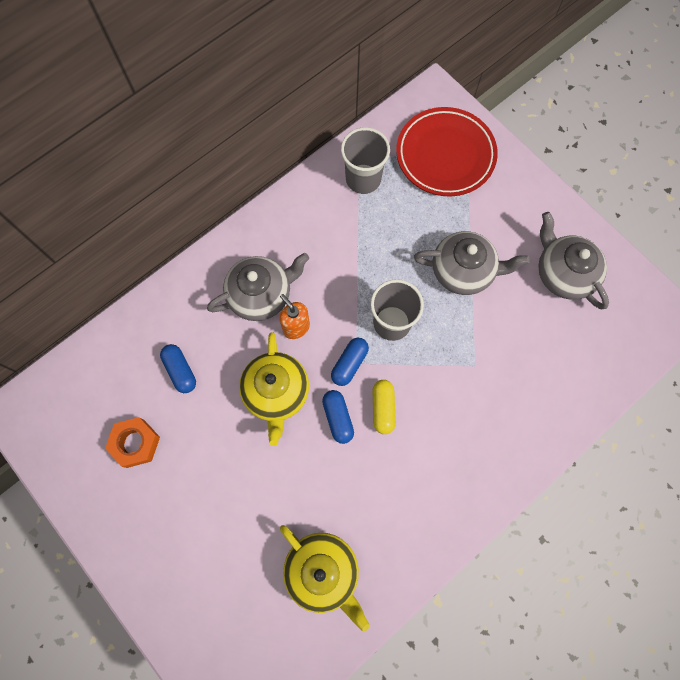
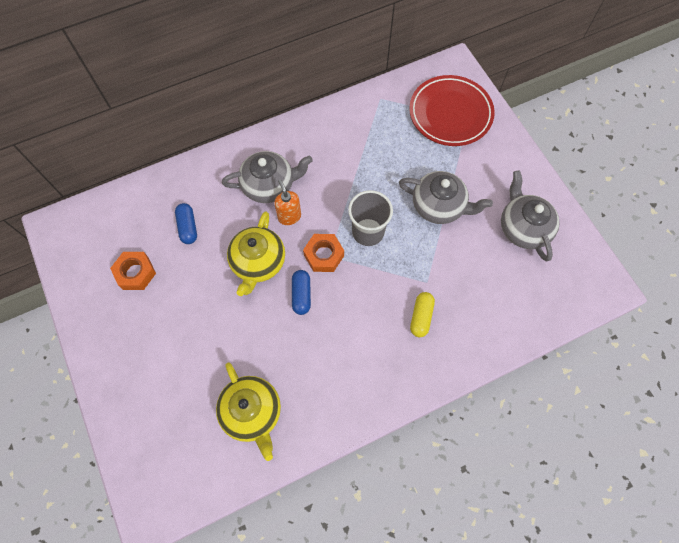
camera: 15 degrees right, 5 degrees down
blue capsule [331,338,369,386] -> orange nut [303,234,344,272]
grey cup [341,127,390,194] -> none
yellow capsule [372,380,396,434] -> yellow capsule moved to [410,292,435,337]

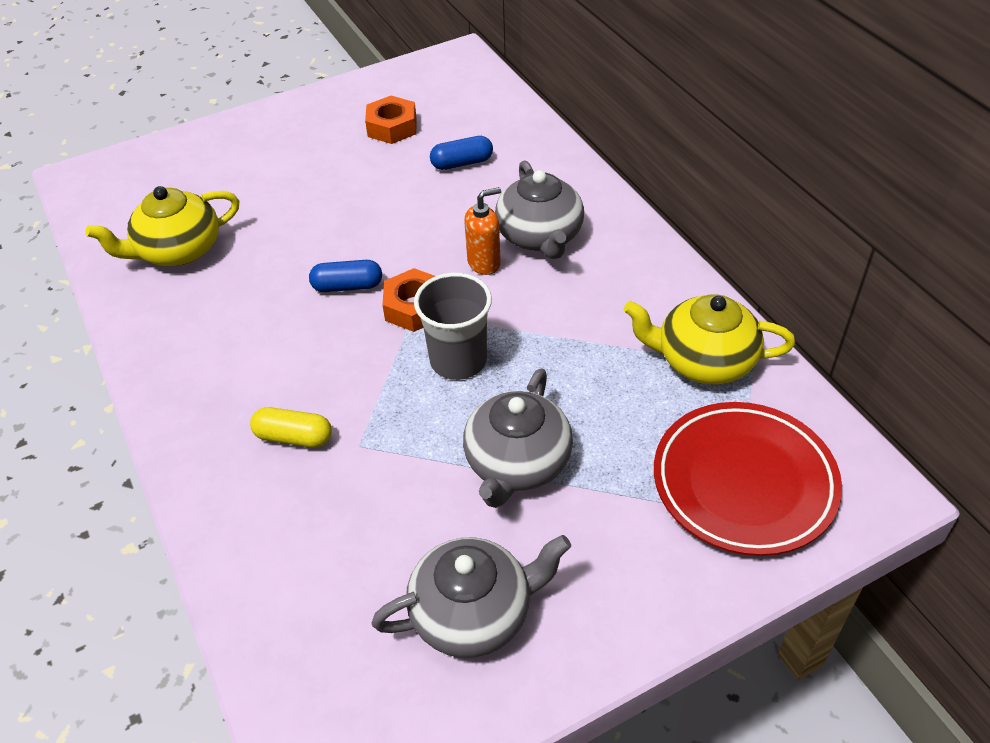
camera: 90 degrees right, 20 degrees down
yellow teapot [227,211,285,296] -> yellow teapot moved to [623,294,795,384]

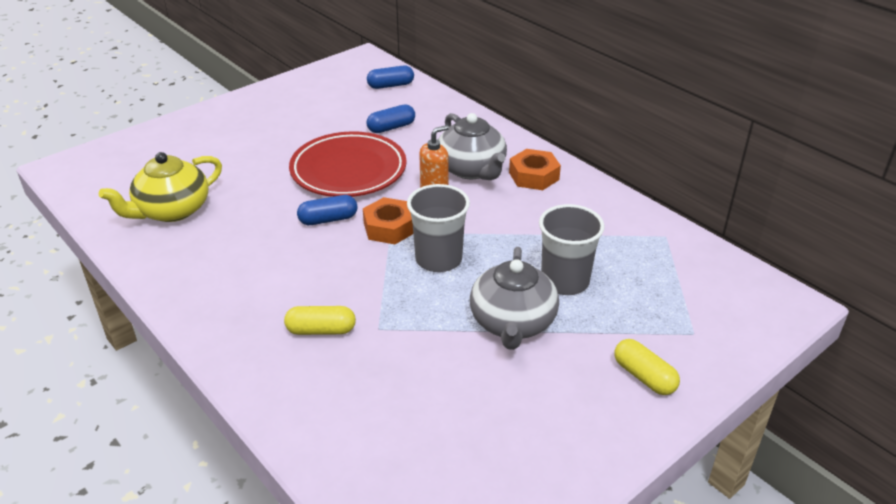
camera: 15 degrees left, 10 degrees down
orange nut [365,96,417,144] -> orange nut moved to [509,149,561,190]
grey teapot [372,535,571,658] -> none
yellow teapot [623,294,795,384] -> none
red plate [654,402,842,556] -> red plate moved to [289,131,406,197]
none -> blue capsule [367,65,414,89]
none -> grey cup [539,204,605,295]
none -> yellow capsule [614,339,680,395]

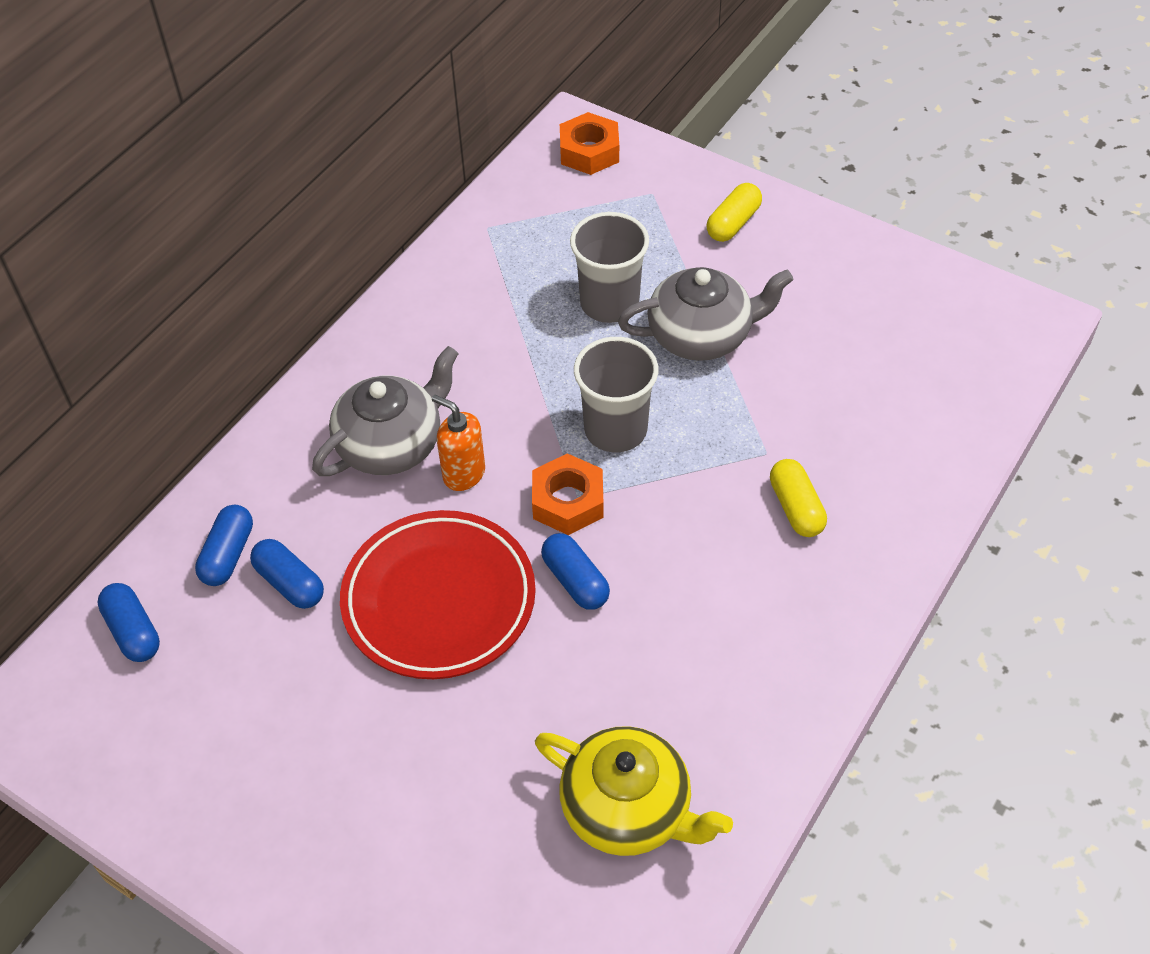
camera: 105 degrees left, 15 degrees up
orange nut [509,149,561,190] -> orange nut moved to [560,112,619,175]
none -> blue capsule [195,505,253,586]

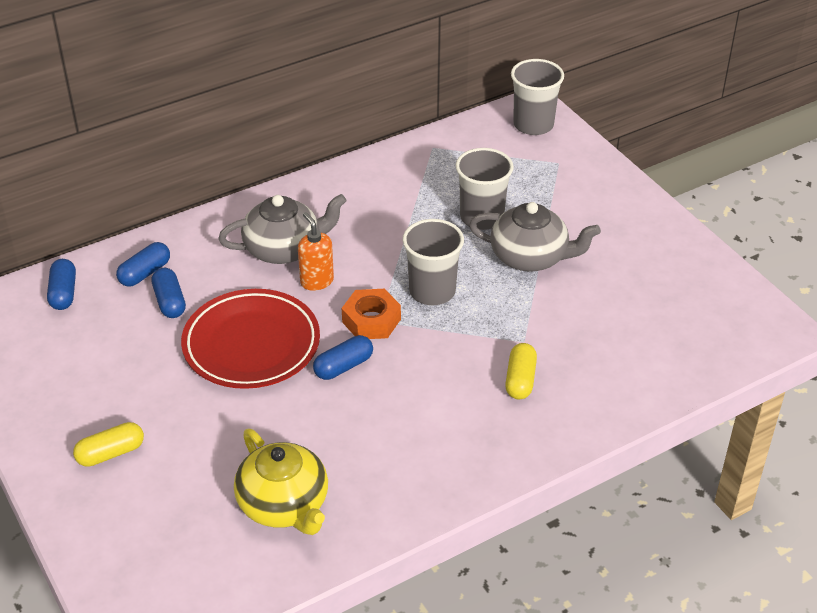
camera: 25 degrees right, 10 degrees down
blue capsule [541,533,610,610] -> blue capsule turned 60 degrees clockwise [313,335,373,380]
orange nut [560,112,619,175] -> grey cup [511,59,564,135]
yellow capsule [706,183,762,242] -> yellow capsule moved to [73,422,144,467]

